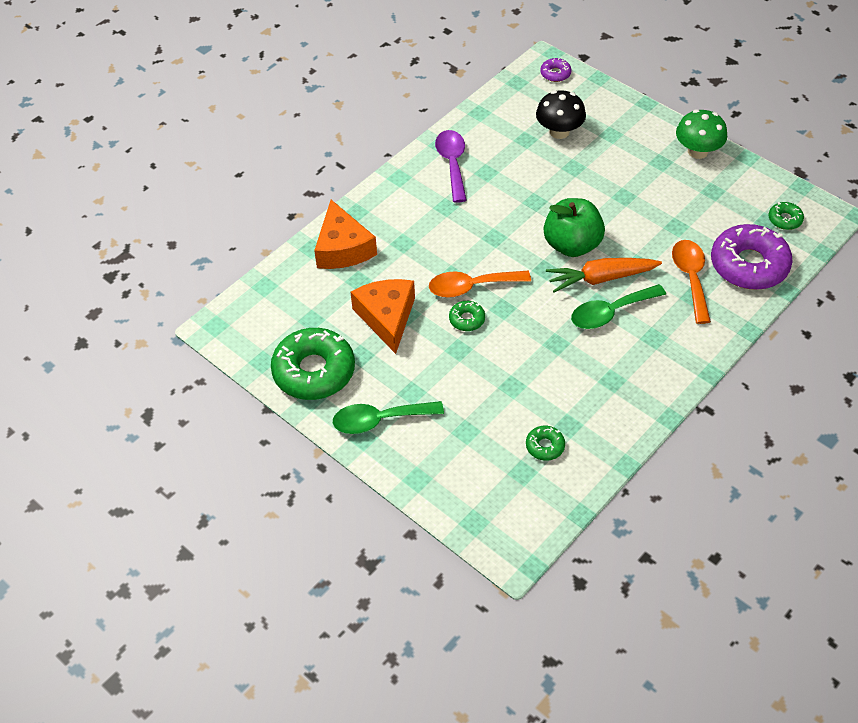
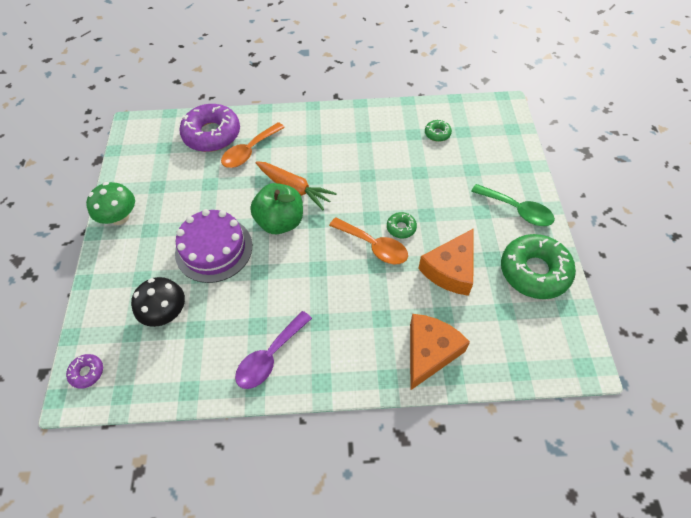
camera: 135 degrees left, 5 degrees up
green spoon [571,284,666,329] -> none
green donut [769,202,804,230] -> none
none -> purple cake [175,209,252,283]

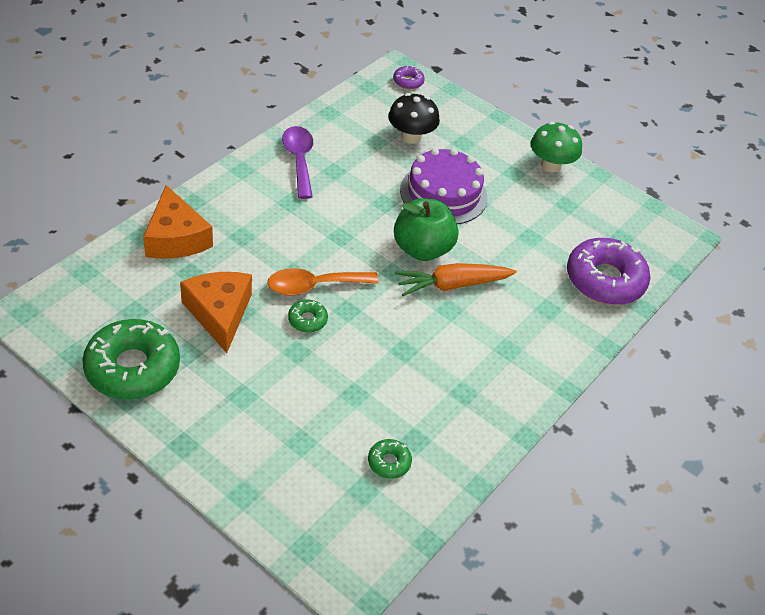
camera: 125 degrees right, 10 degrees down
orange spoon [221,122,285,168] -> none
green spoon [471,184,555,226] -> none

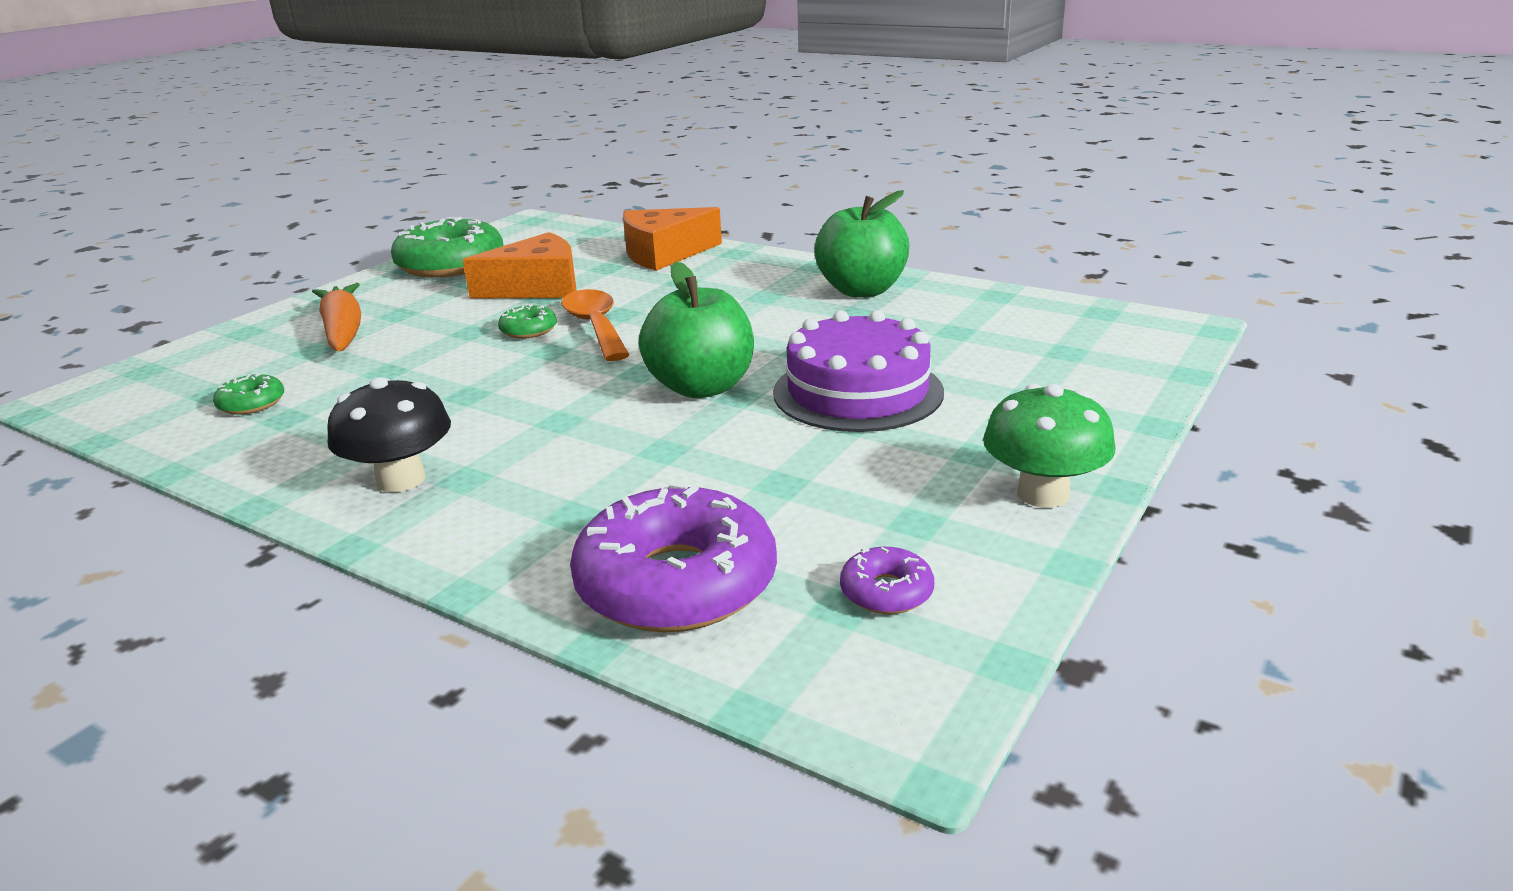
camera: 90 degrees right, 20 degrees down
purple spoon [282,126,313,199] -> green apple [814,190,909,297]
black mushroom [388,93,440,144] -> black mushroom moved to [327,377,451,492]
purple donut [393,66,425,89] -> purple donut moved to [840,547,934,614]
orange carrot [395,263,517,296] -> orange carrot moved to [312,283,361,351]

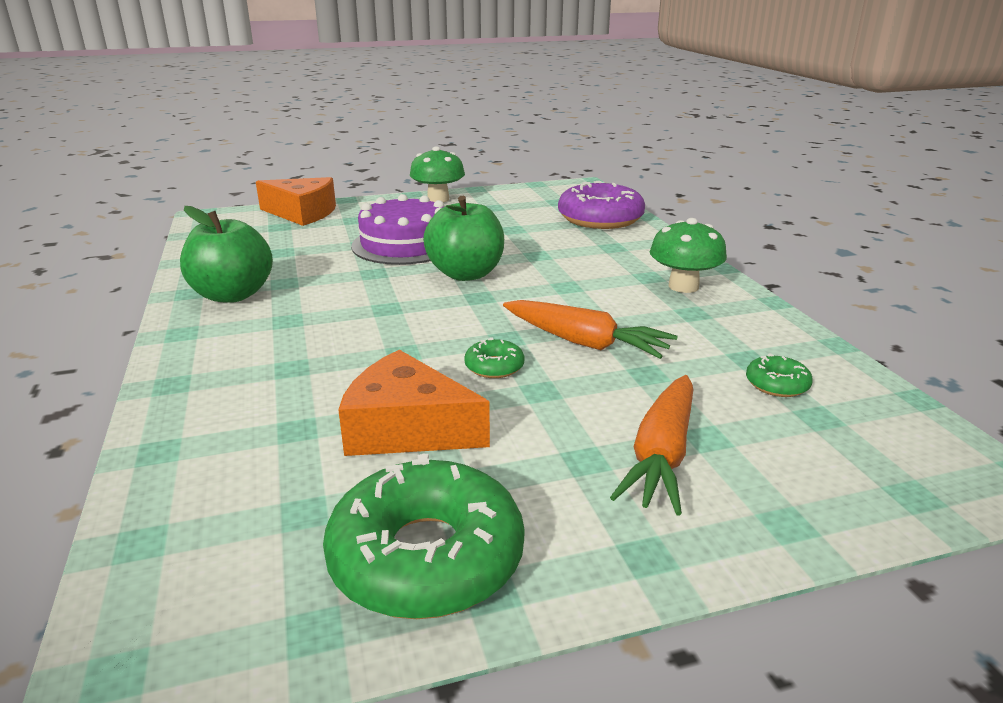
camera: 140 degrees left, 0 degrees up
black mushroom [327,377,451,492] -> green mushroom [650,218,727,293]
orange spoon [561,289,630,361] -> none
orange cheese [623,207,722,271] -> orange cheese moved to [256,177,336,226]
purple donut [840,547,934,614] -> none
none -> orange carrot [503,300,678,359]

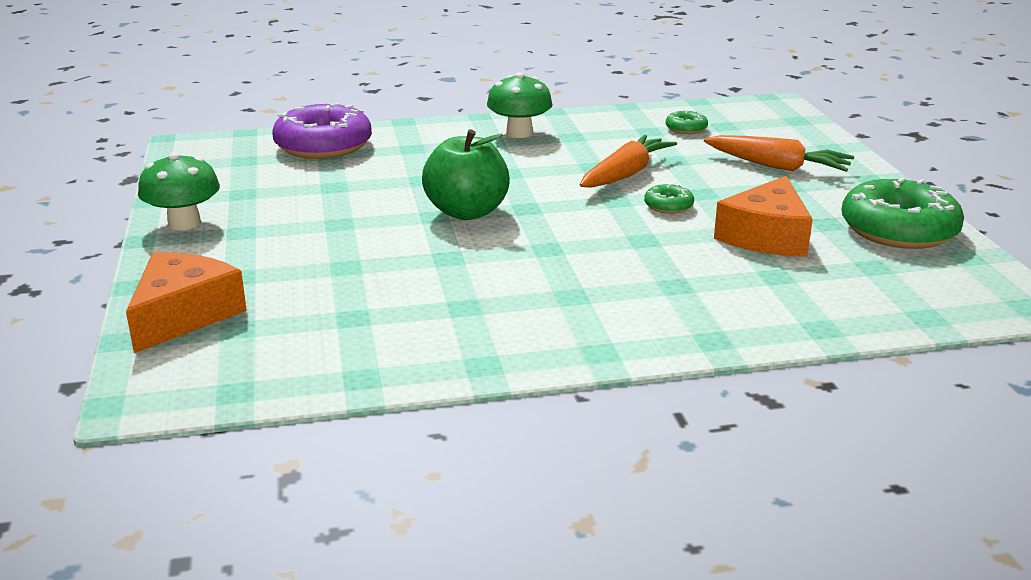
camera: 85 degrees left, 0 degrees up
green apple [180,206,273,303] -> none
purple cake [351,194,444,265] -> none

